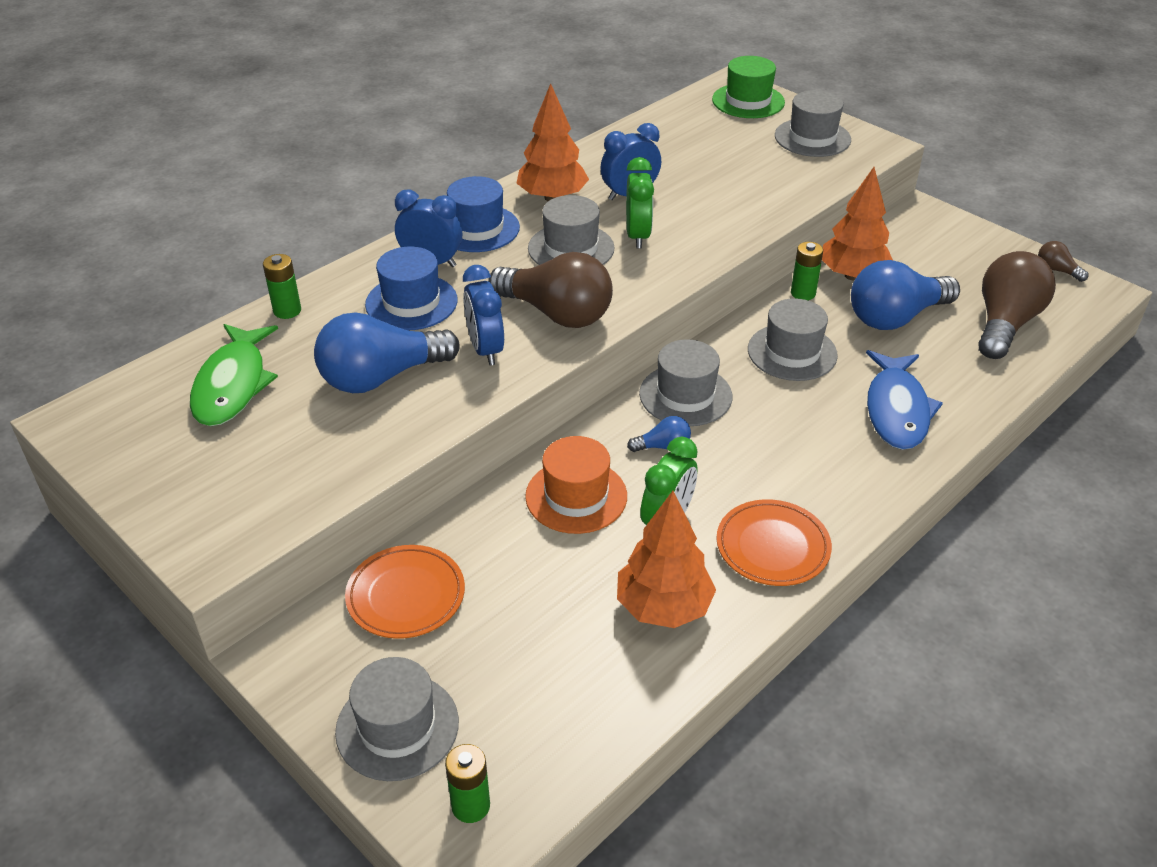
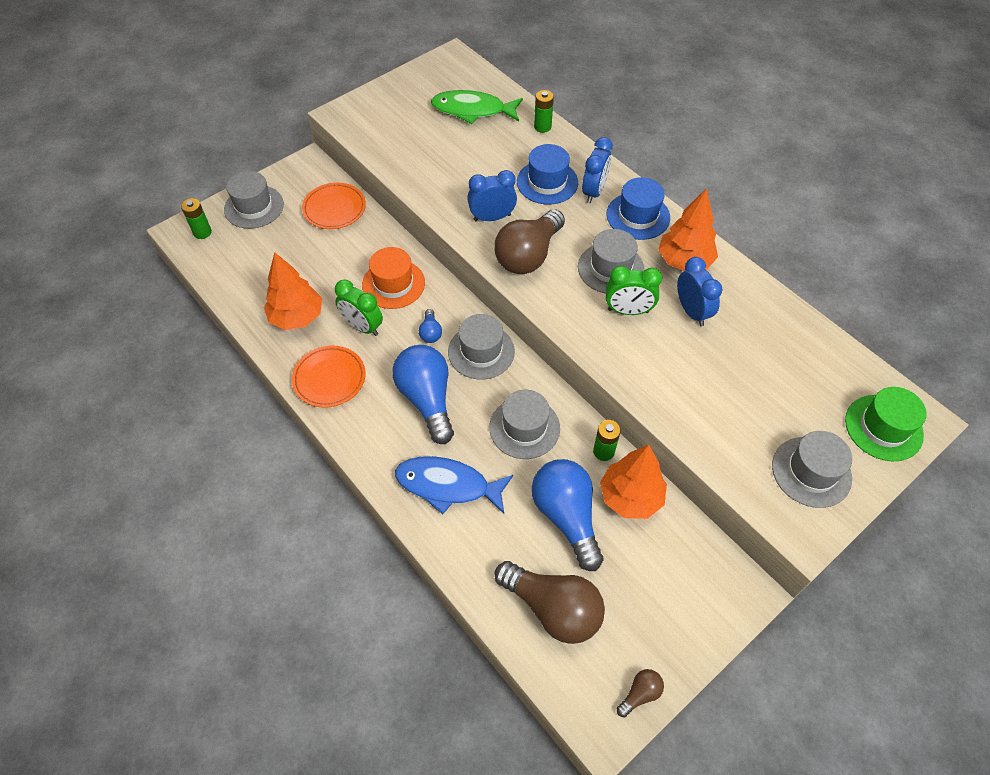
camera: 95 degrees right, 15 degrees up
blue light bulb [314,313,460,393] -> blue light bulb moved to [392,345,454,444]

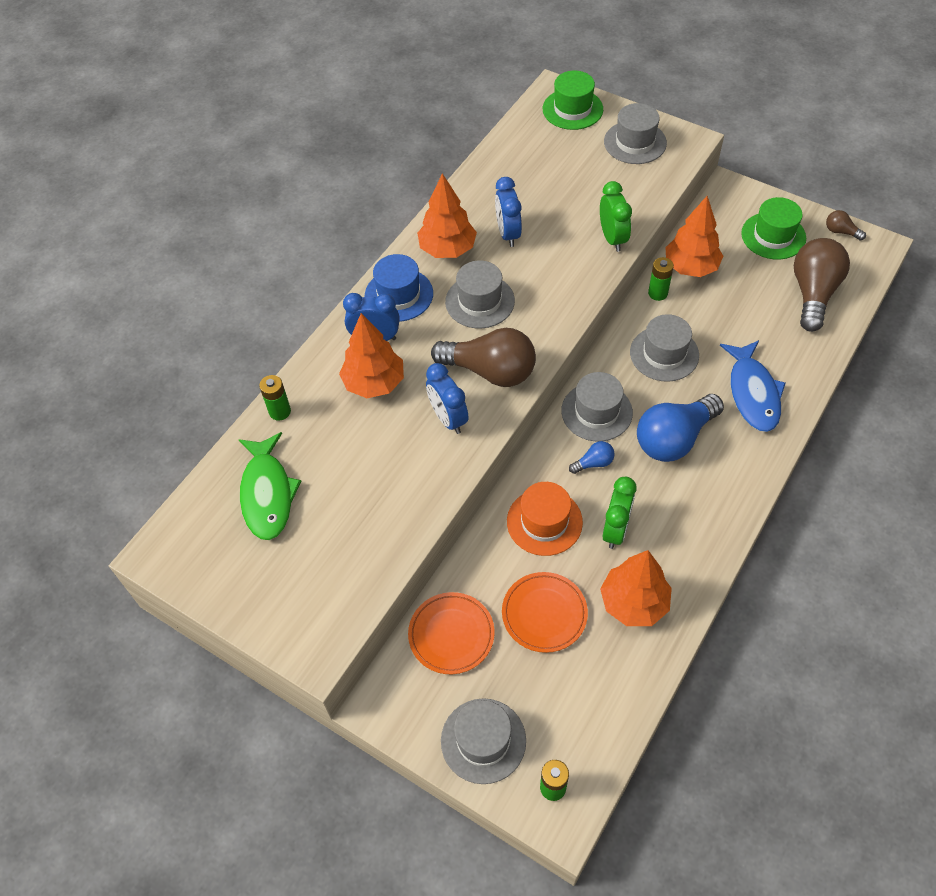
camera: 105 degrees left, 0 degrees up
orange plate [292,345,365,408] -> orange plate moved to [502,572,588,653]
blue hat [517,144,578,205] -> orange tree [339,313,404,398]
blue light bulb [532,459,603,571] -> none
green clock [606,266,662,315] -> green clock moved to [600,181,632,252]
blue clock [677,257,722,326] -> blue clock turned 60 degrees counterclockwise [495,177,522,247]
none -> green hat [741,197,806,260]

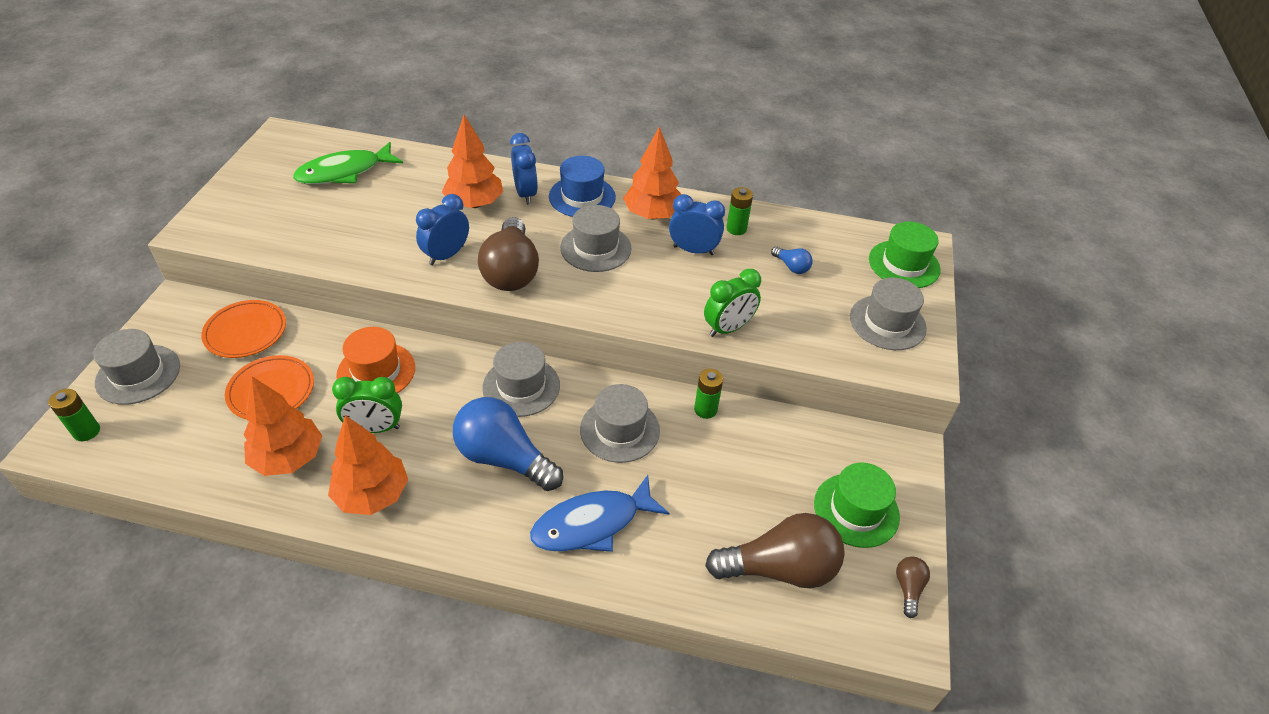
camera: 65 degrees right, 10 degrees down
green battery [259,375,291,421] -> green battery moved to [726,187,753,235]
blue clock [495,177,522,247] -> blue clock turned 45 degrees clockwise [669,194,725,255]
blue light bulb [569,441,615,474] -> blue light bulb moved to [771,246,812,274]
orange tree [665,196,723,277] -> orange tree moved to [328,415,408,515]

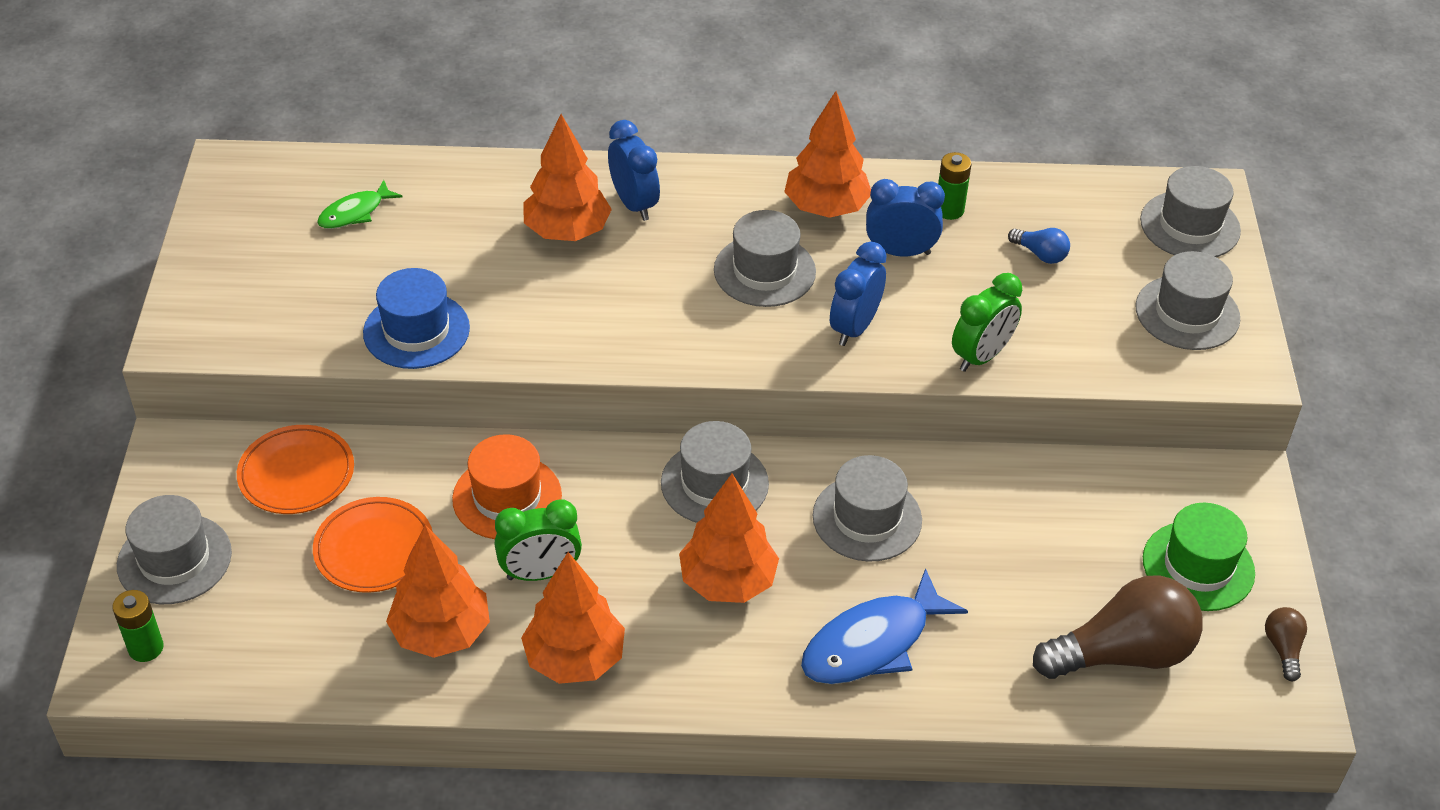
camera: 10 degrees left, 0 degrees up
green fish [293,142,403,185] -> green fish [317,180,403,229], size x0.56
blue clock [416,194,469,265] -> blue clock moved to [830,242,887,346]
blue light bulb [453,397,563,491] -> orange tree [679,474,779,603]
brown light bulb [478,217,539,291] -> none
blue hat [549,156,616,217] -> blue hat moved to [363,268,470,369]
green battery [694,369,723,419] -> none
green hat [869,221,941,288] -> grey hat [1140,166,1241,257]

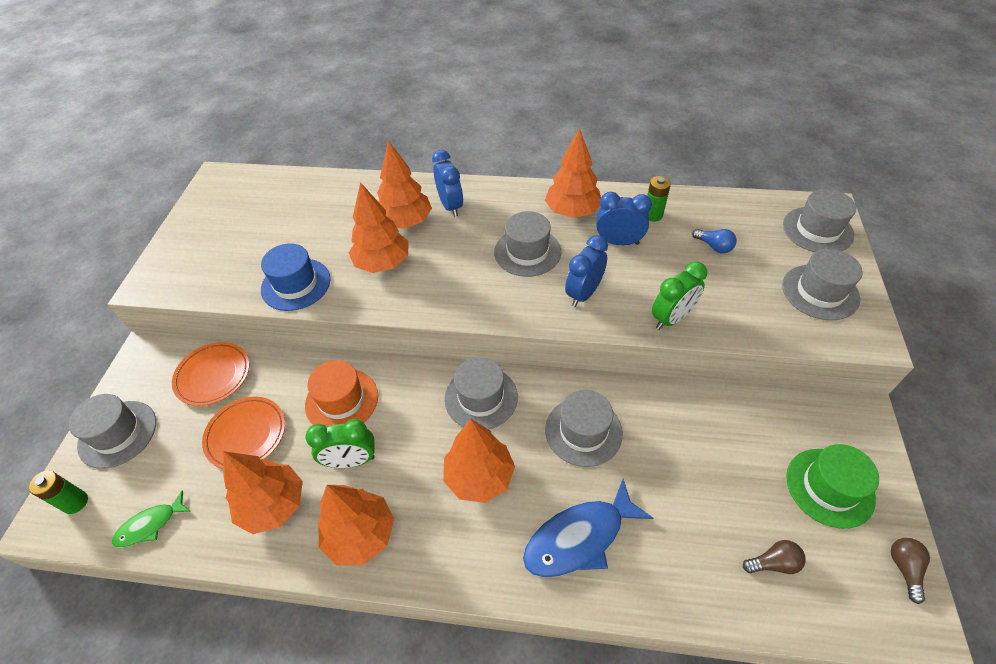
camera: 10 degrees right, 5 degrees up
green fish [317,180,403,229] -> green fish moved to [112,490,191,548]
brown light bulb [1033,575,1203,679] -> brown light bulb [743,540,806,574], size x0.44
none -> orange tree [349,182,408,273]

